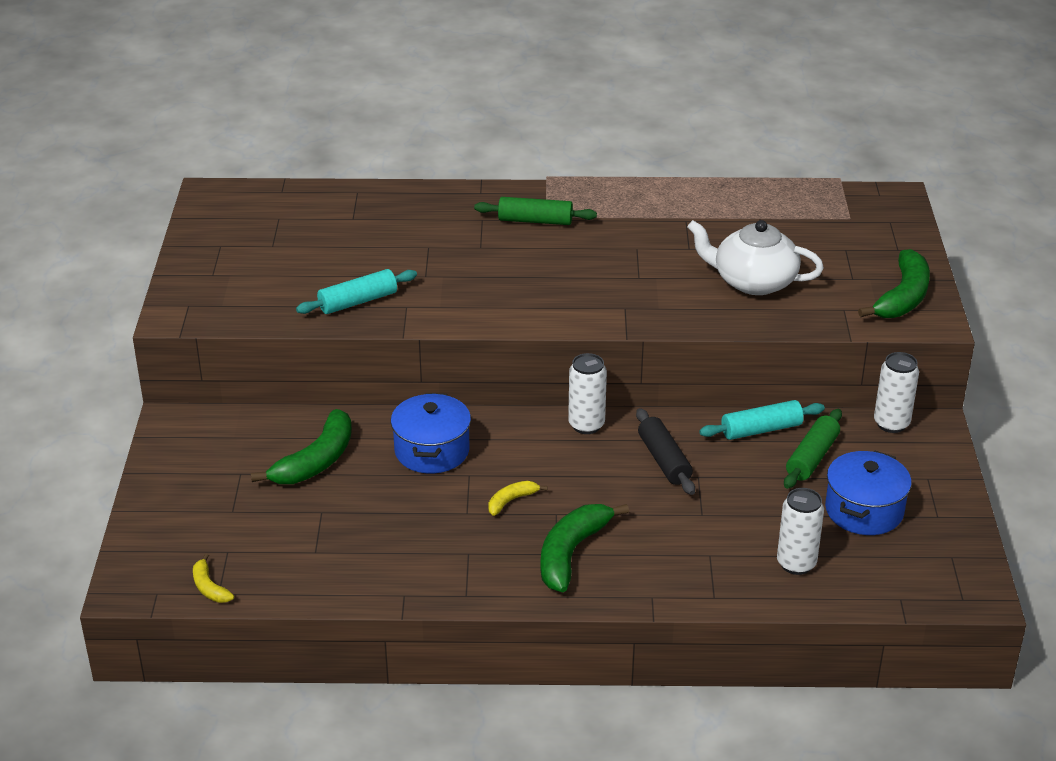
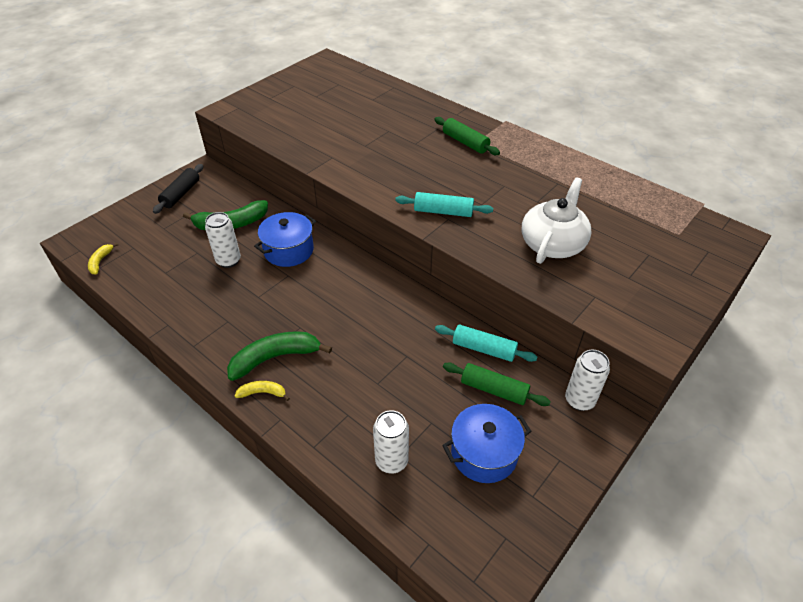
camera: 40 degrees right, 10 degrees up
turquoise rolling pin [296,269,417,314] -> turquoise rolling pin moved to [395,192,493,217]
yellow banana [488,481,548,516] -> yellow banana moved to [235,381,290,401]
white can [568,353,607,434] -> white can moved to [205,212,241,268]
black rolling pin [636,408,695,495] -> black rolling pin moved to [153,164,203,214]
white teapot [687,220,824,295] -> white teapot turned 60 degrees clockwise [522,178,592,264]
green rolling pin [784,409,842,489] -> green rolling pin turned 45 degrees clockwise [443,362,551,406]
green banana [858,249,930,318] -> none

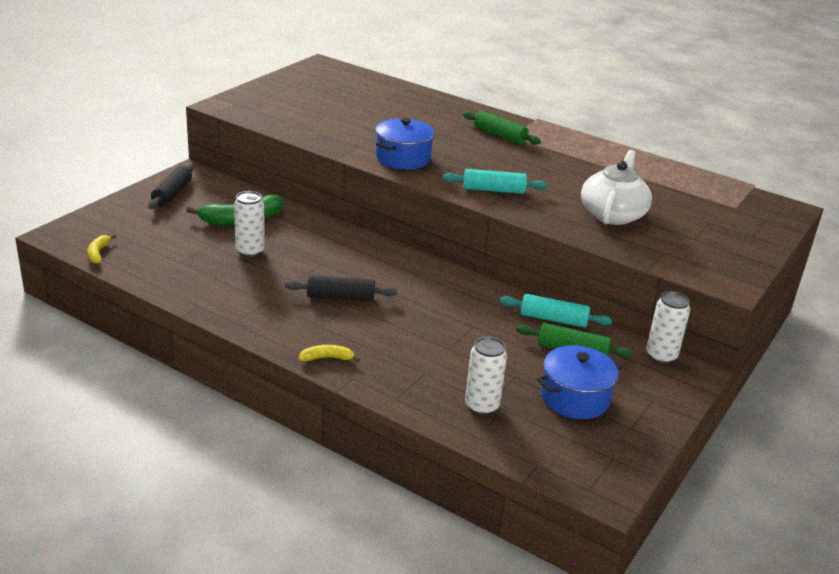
camera: 10 degrees left, 15 degrees down
green banana [227,331,332,381] -> none
blue pot [254,212,316,267] -> blue pot moved to [376,118,434,170]
none -> black rolling pin [285,275,397,301]

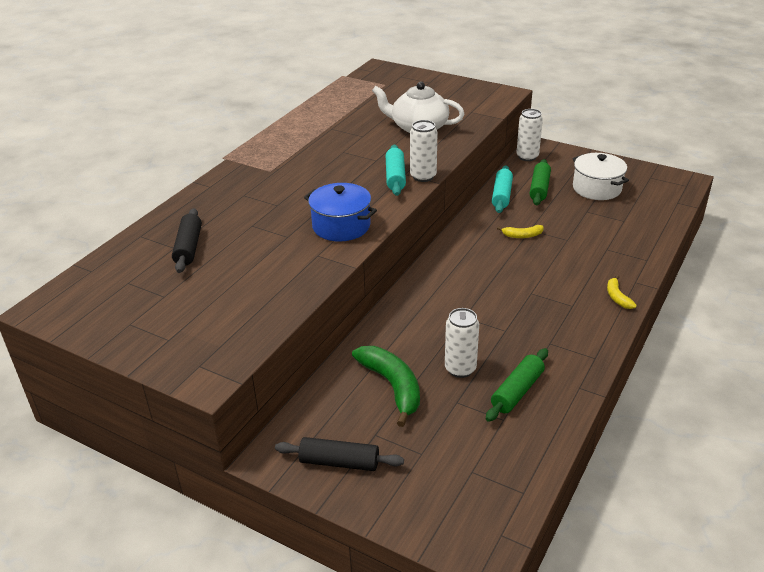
camera: 90 degrees left, 5 degrees up
yellow banana [87,234,116,264] -> yellow banana moved to [497,225,544,238]
black rolling pin [285,275,397,301] -> black rolling pin moved to [172,208,202,273]
green rolling pin [463,111,541,145] -> green rolling pin moved to [486,348,548,422]
white can [465,337,507,416] -> white can moved to [410,120,437,182]
blue pot [537,345,622,419] -> white pot [572,153,629,200]

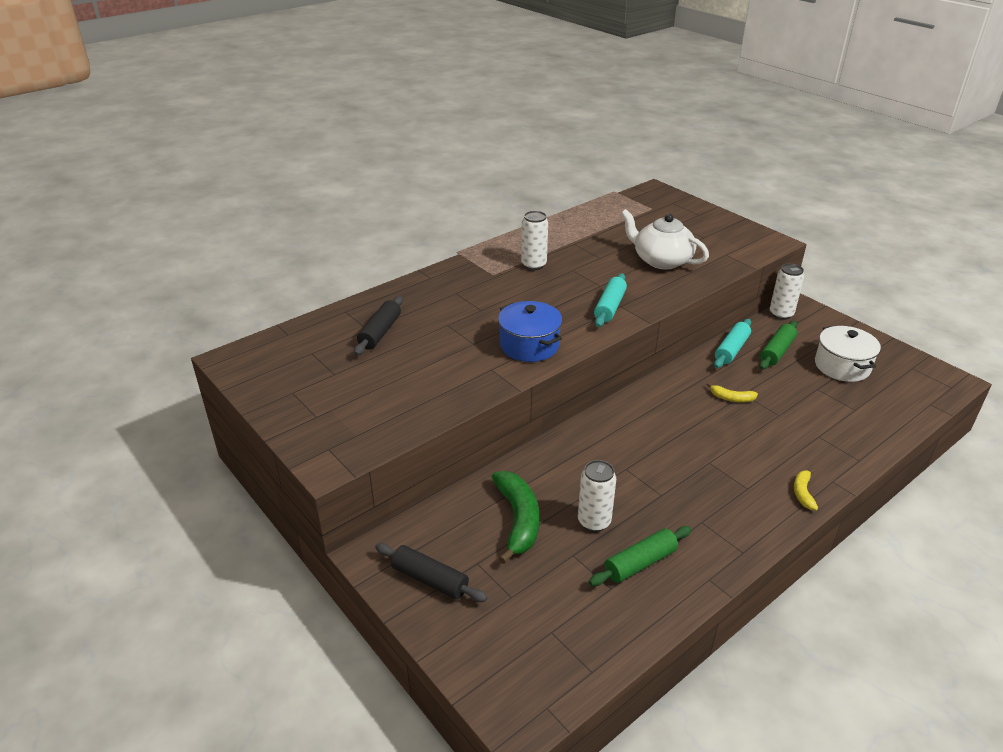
camera: 20 degrees right, 0 degrees up
white can [410,120,437,182] -> white can moved to [521,211,548,270]

